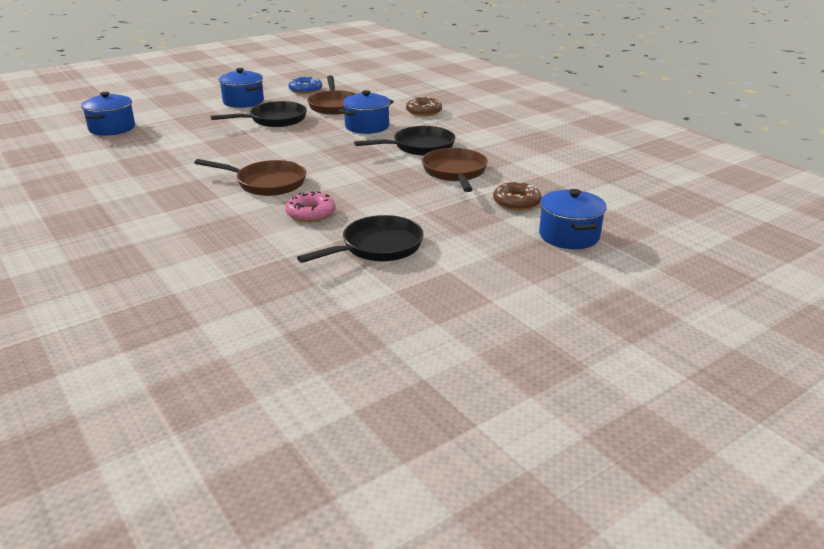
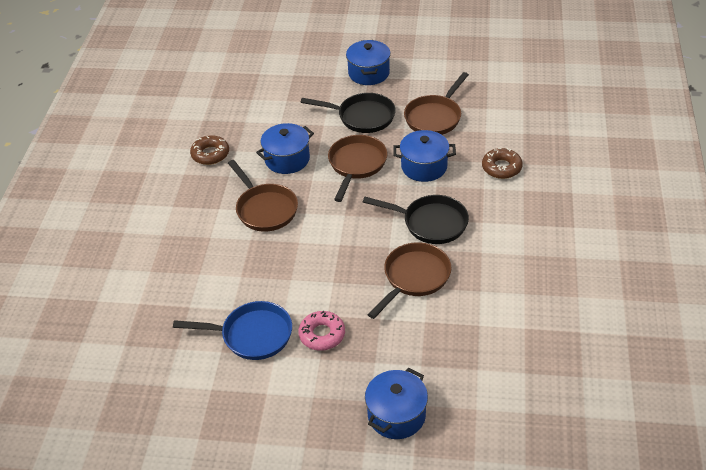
camera: 45 degrees right, 15 degrees up
blue pot [81,92,135,136] -> blue pot moved to [256,123,314,174]
pink donut [285,191,335,222] -> pink donut moved to [298,311,345,351]
blue donut [289,76,322,94] -> none
black pan [297,215,424,263] -> blue pan [173,301,292,360]
brown donut [493,181,542,211] -> brown donut moved to [190,135,229,165]
none -> brown pan [328,135,387,202]

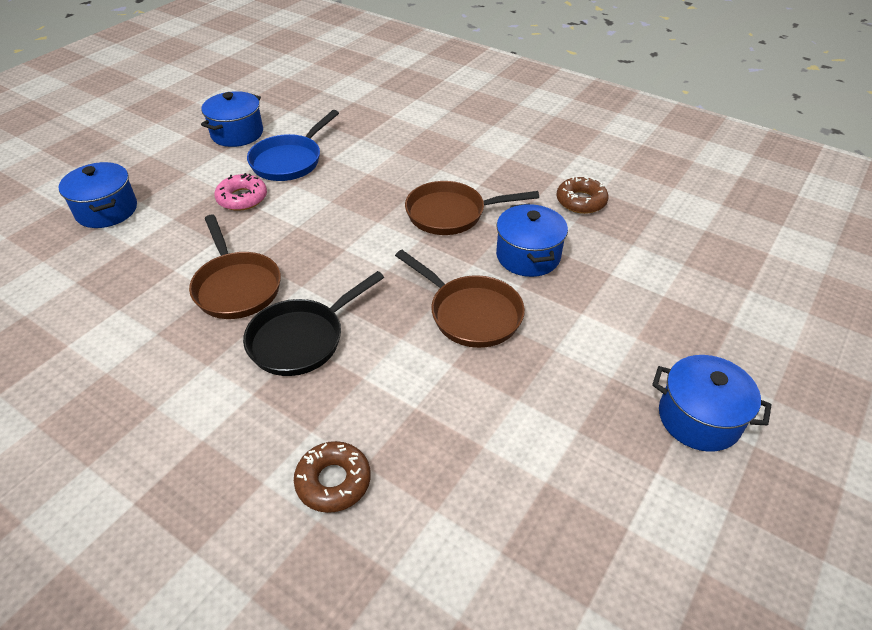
camera: 115 degrees right, 0 degrees up
black pan [301,93,396,133] -> none
blue pot [393,130,456,182] -> blue pot moved to [201,91,263,147]
brown pan [404,72,469,135] -> none

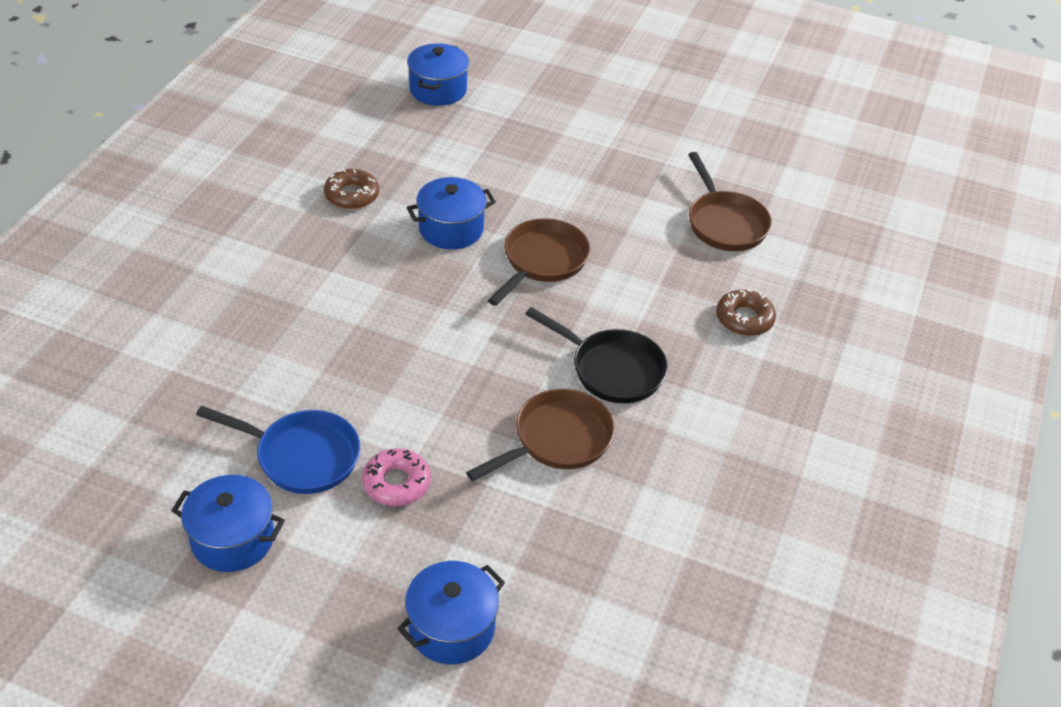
camera: 105 degrees left, 0 degrees up
brown pan [405,181,539,235] -> brown pan moved to [688,152,772,251]
blue pot [652,355,772,452] -> blue pot moved to [407,44,469,106]

